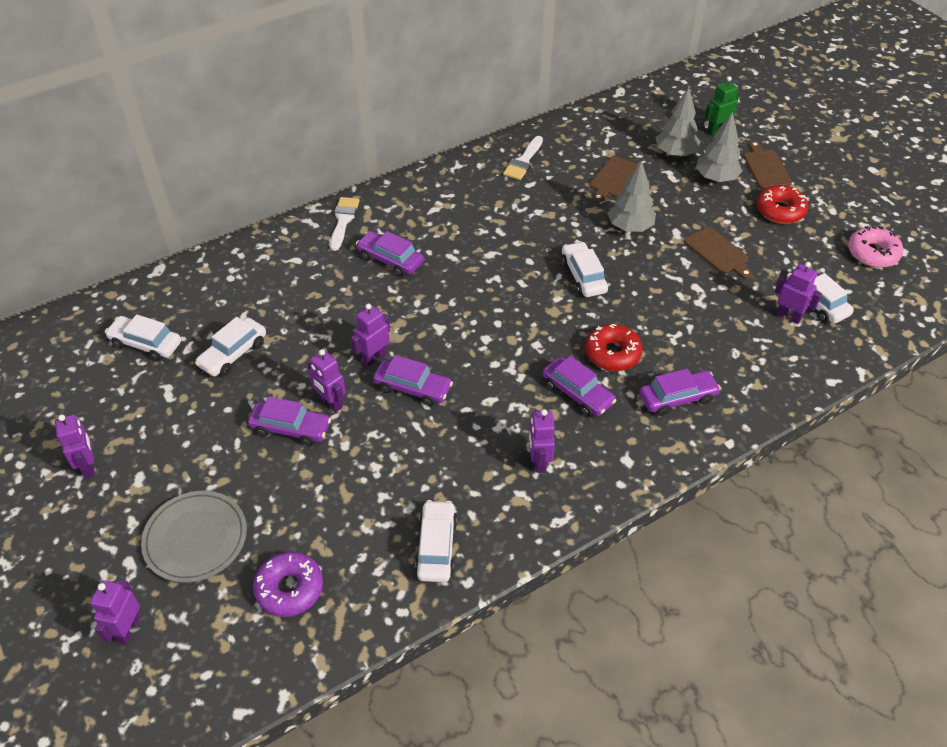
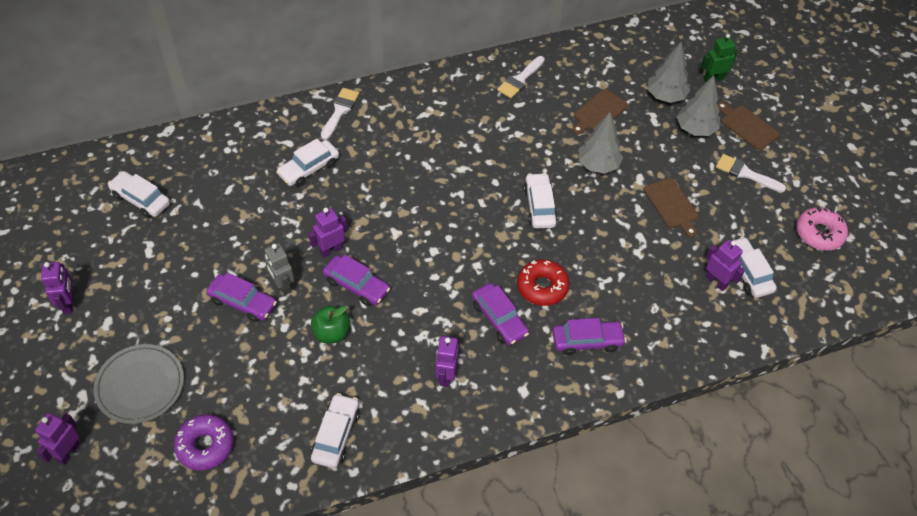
camera: 10 degrees right, 5 degrees up
white car [195,317,266,377] -> white car moved to [276,139,339,187]
purple robot [308,349,346,412] -> grey robot [264,243,294,295]
purple car [356,231,424,276] -> none
brown cutting board [743,141,792,189] -> brown cutting board turned 45 degrees counterclockwise [717,102,780,150]
red donut [756,185,808,224] -> white brush [716,154,786,192]
none -> green apple [311,306,350,343]

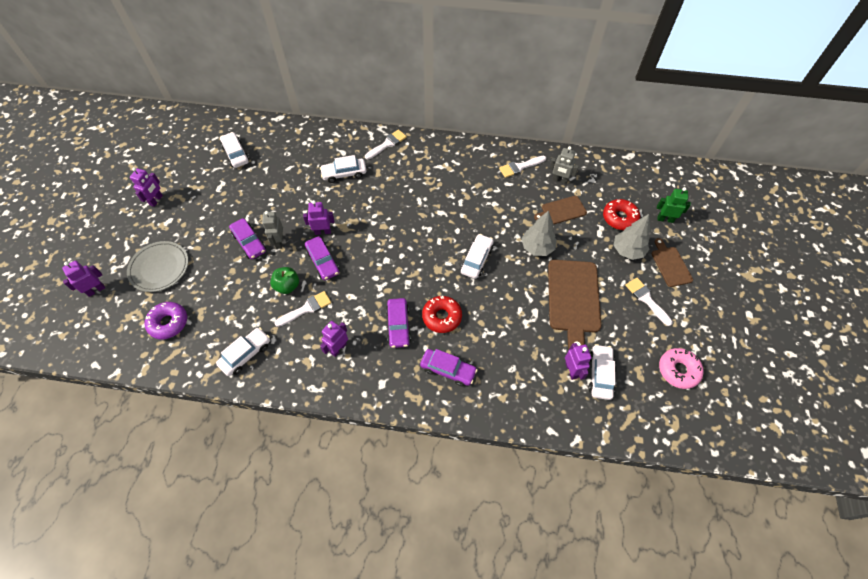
camera: 30 degrees right, 5 degrees up
brown cutting board [644,178,698,237] -> brown cutting board [548,260,601,349], size x1.79
grey tree [647,42,690,103] -> red donut [603,199,640,230]
none -> white brush [274,291,331,327]
none -> grey robot [549,146,579,184]

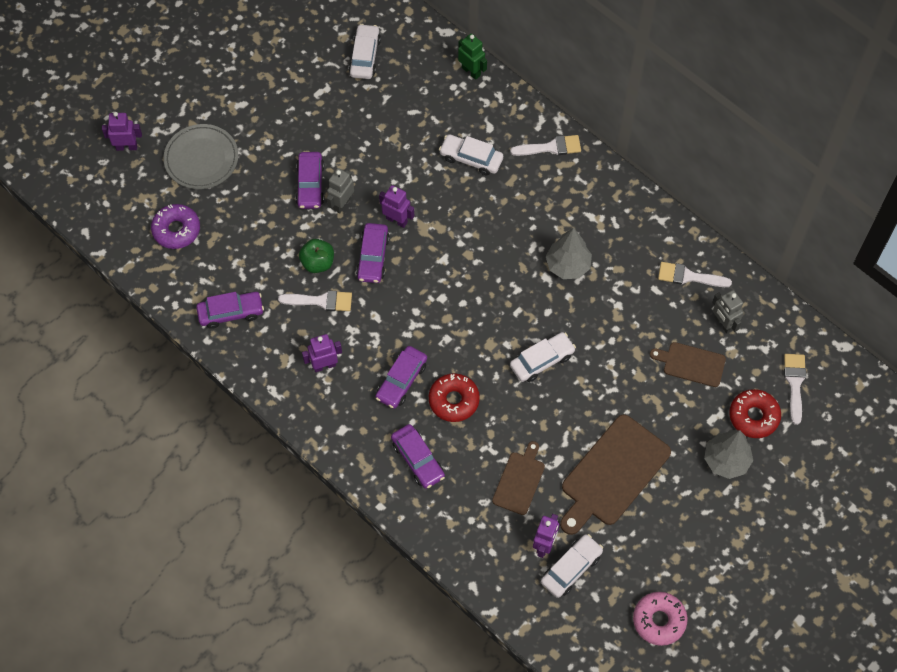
camera: 35 degrees right, 5 degrees up
purple robot [130,167,163,207] -> none
white car [216,327,270,376] -> purple car [196,292,264,329]
grey tree [521,210,557,256] -> grey tree moved to [546,228,592,279]
white brush [625,278,673,326] -> white brush moved to [784,354,806,425]
brown cutting board [652,238,693,287] -> brown cutting board moved to [492,441,545,515]
green robot [657,187,691,223] -> green robot moved to [458,34,487,80]

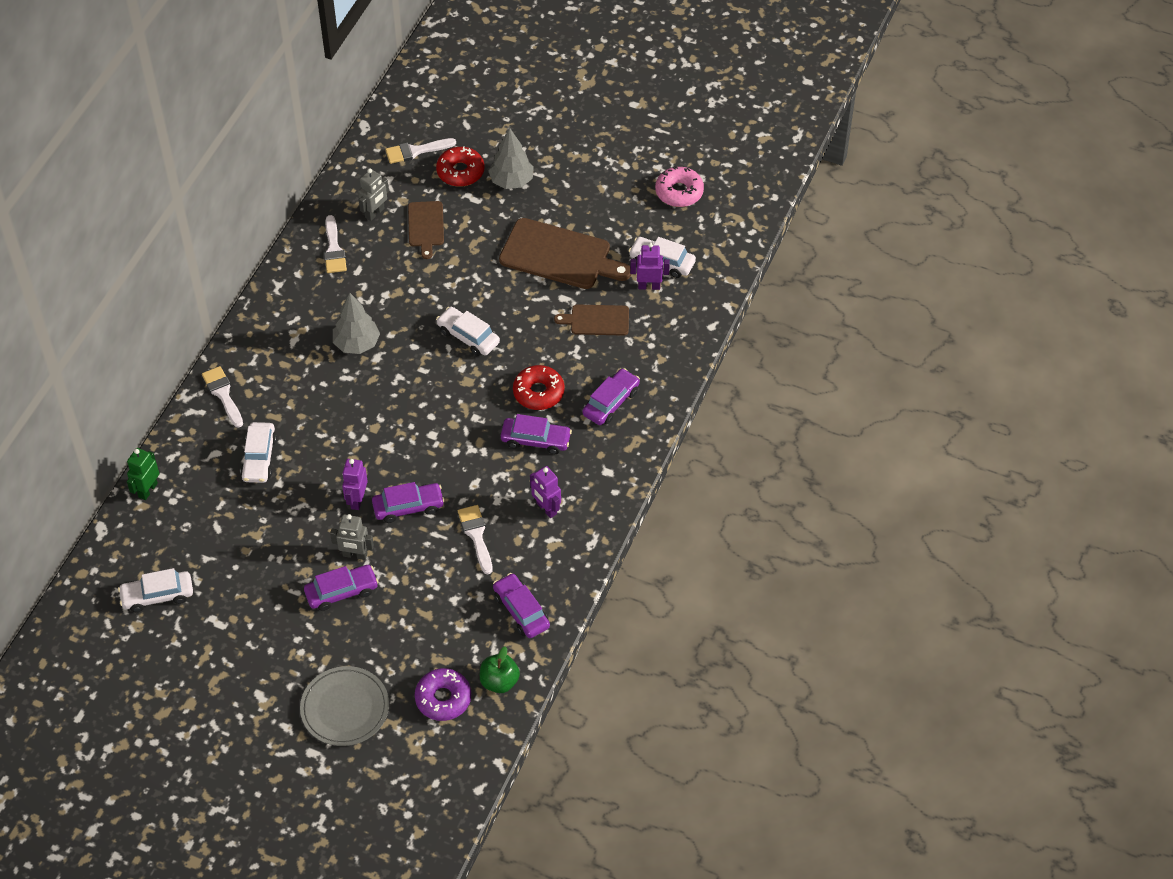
camera: 110 degrees left, 10 degrees down
purple robot [102,112,142,151] -> none
green apple [299,239,334,273] -> green apple moved to [480,646,520,693]

